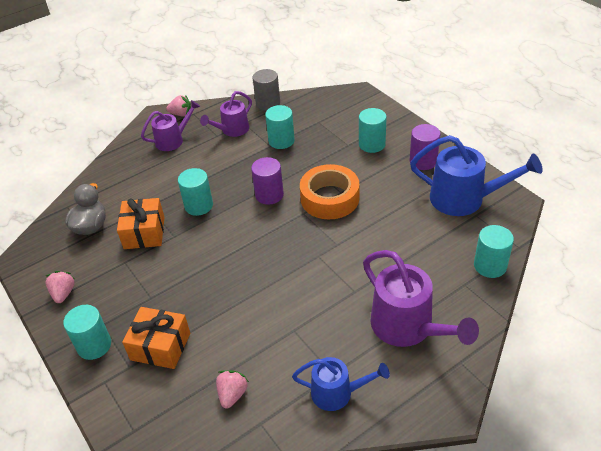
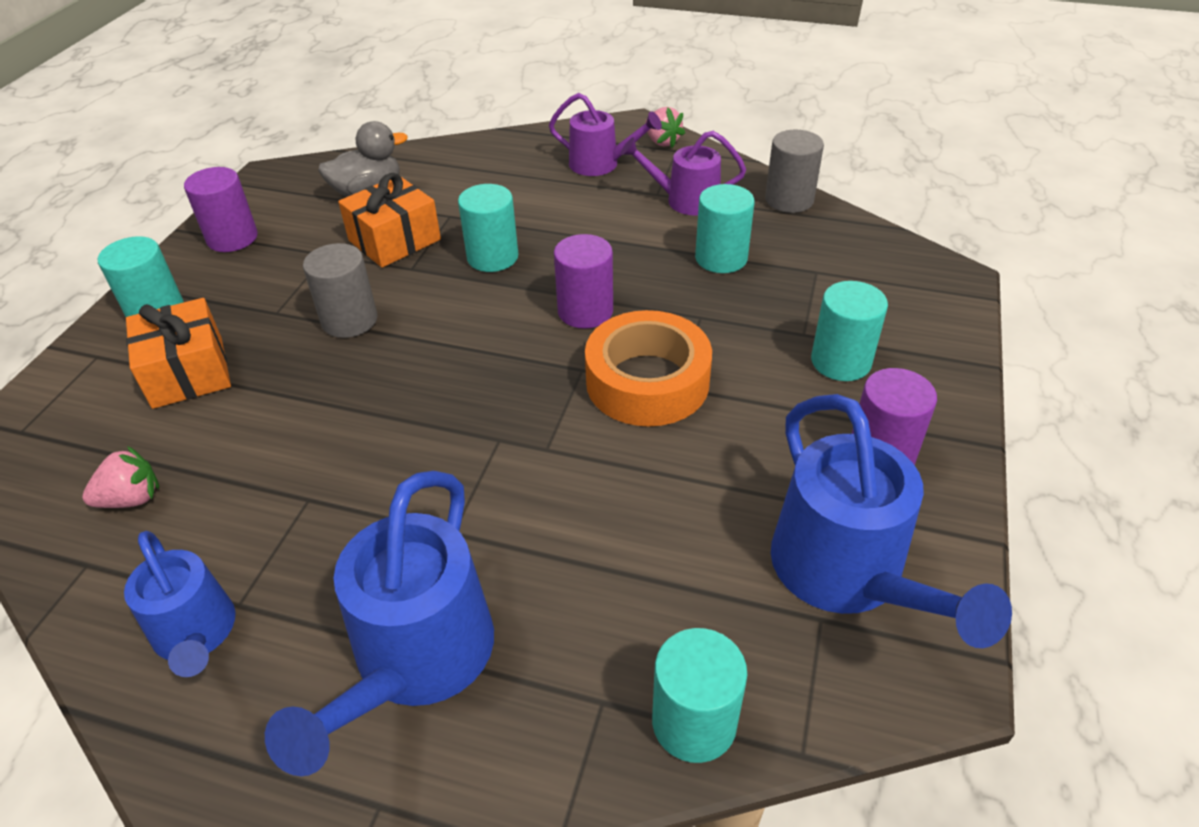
camera: 50 degrees right, 0 degrees up
pink strawberry [46,271,75,303] -> purple cylinder [184,167,258,252]
purple watering can [363,250,479,347] -> blue watering can [265,471,494,776]
none -> grey cylinder [303,243,378,338]

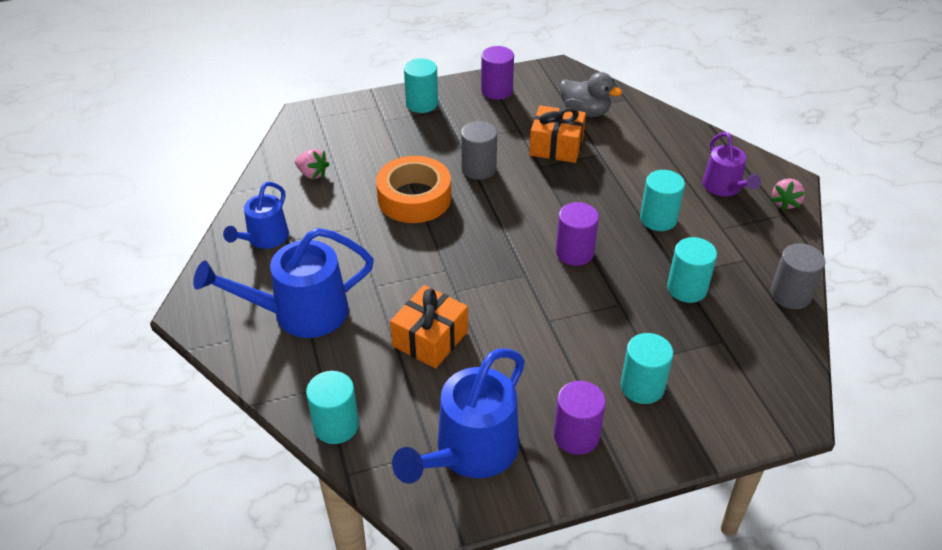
camera: 55 degrees right, 0 degrees up
orange gift [126,298,231,409] -> orange gift moved to [390,285,468,369]
turquoise cylinder [458,184,518,272] -> turquoise cylinder moved to [640,170,685,231]
orange tape [585,310,712,427] -> orange tape moved to [376,156,451,223]
purple watering can [621,131,746,216] -> none

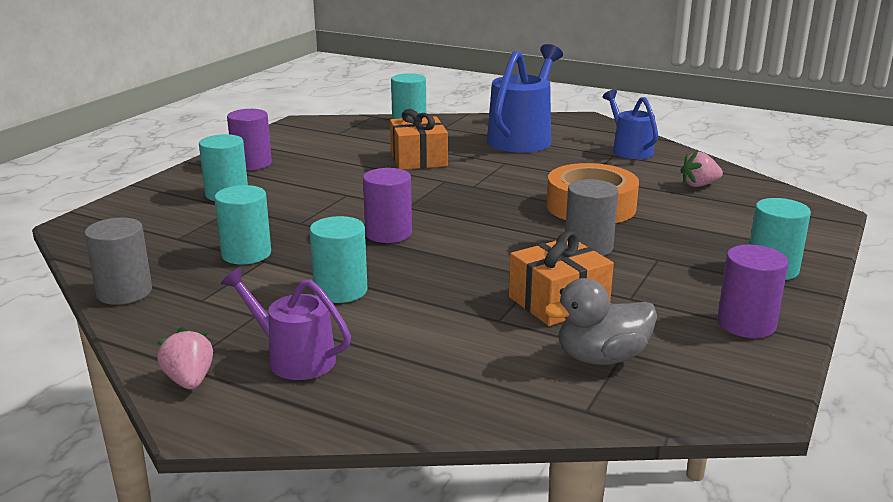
camera: 135 degrees right, 20 degrees down
blue watering can [392,348,525,484] -> none

